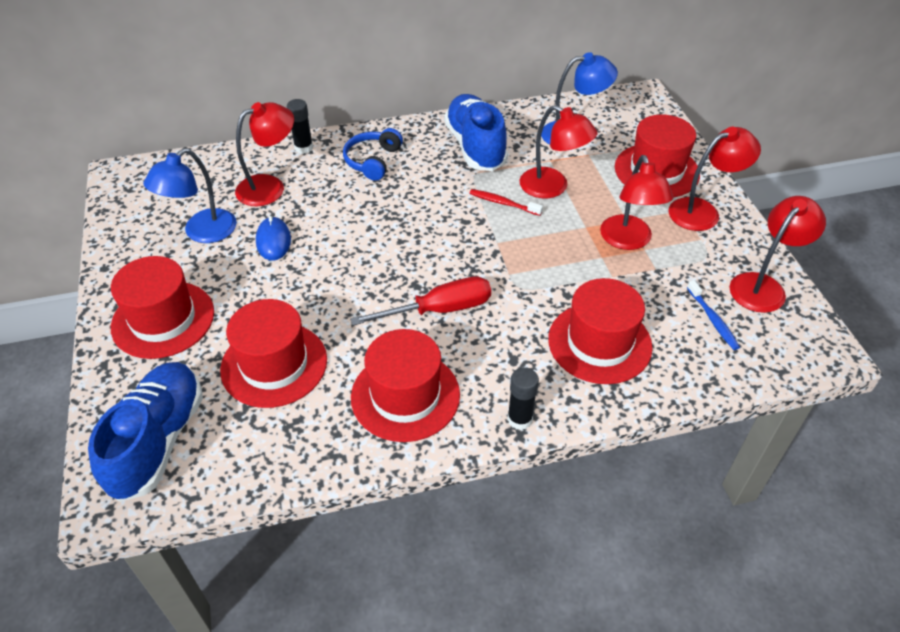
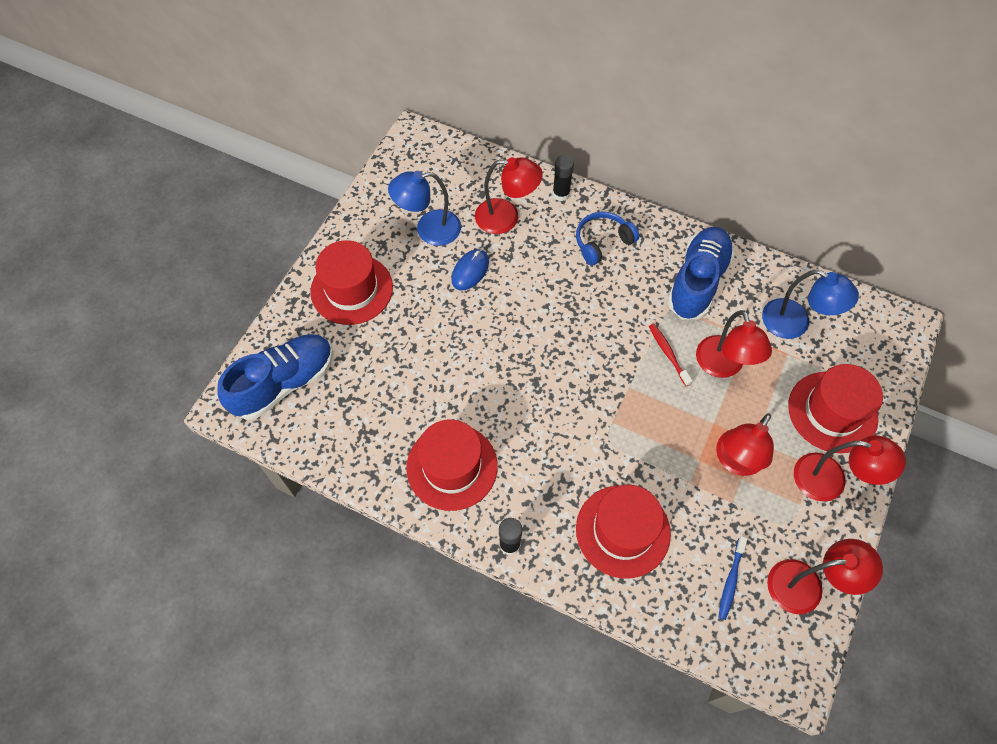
camera: 40 degrees right, 15 degrees up
red hat [220,299,327,408] -> none
red screwdriver [350,276,491,325] -> none

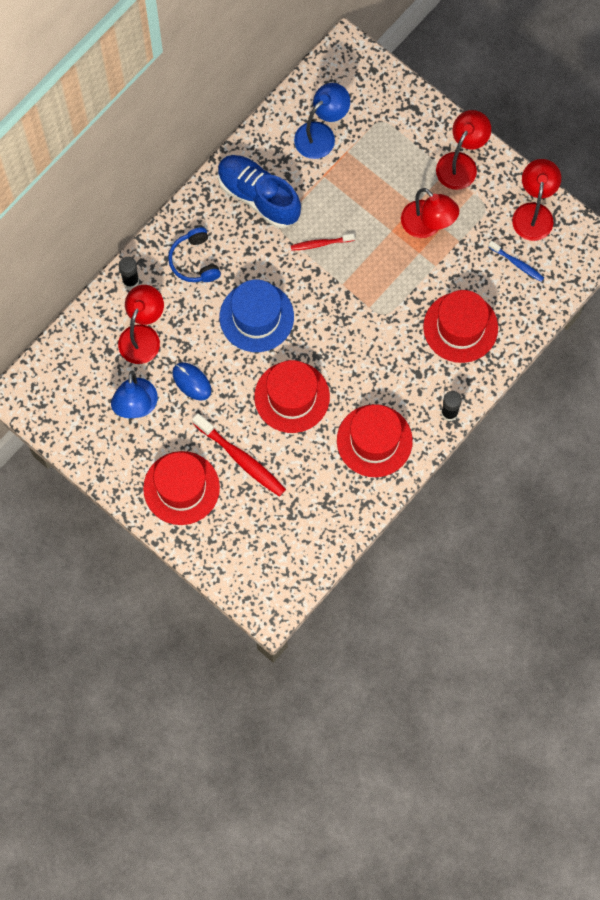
camera: 75 degrees left, 10 degrees up
blue shoe [217,334,333,420] -> none
red lamp [696,310,772,378] -> none
red hat [788,364,883,453] -> red hat moved to [254,360,330,433]
none -> red toothbrush [192,413,286,497]
none -> blue hat [219,279,294,352]

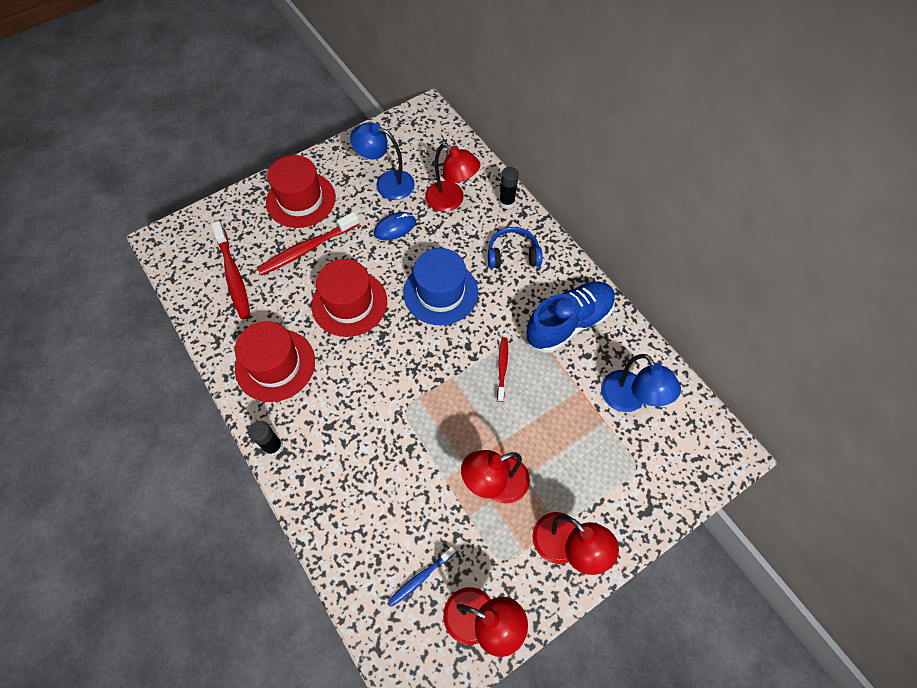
camera: 105 degrees right, 10 degrees down
red hat [423,290,498,363] -> none
none -> red toothbrush [211,221,251,319]

